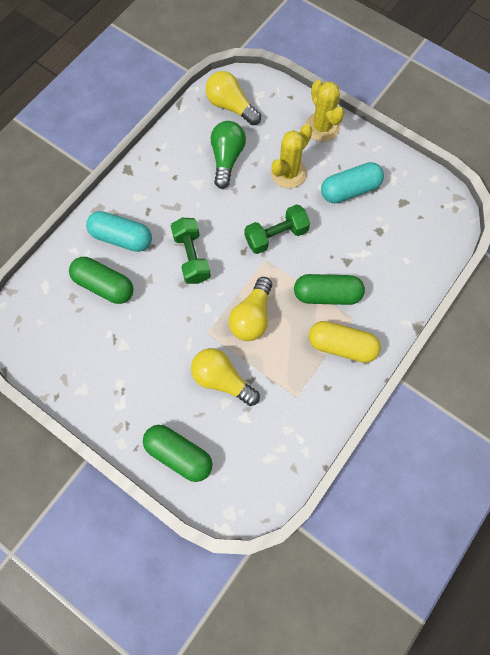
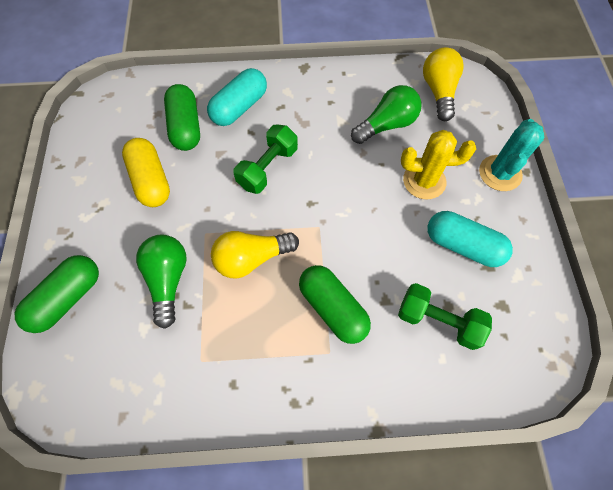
camera: 50 degrees right, 5 degrees down
turquoise capsule [86,211,152,252] -> turquoise capsule turned 60 degrees clockwise [207,68,267,126]
green capsule [143,425,213,482] -> green capsule turned 45 degrees clockwise [15,255,99,333]
yellow light bulb [191,348,260,406] -> green light bulb [136,235,187,329]
green dumbbell [245,204,310,254] -> green dumbbell moved to [398,283,492,350]
yellow cactus [305,80,344,142] -> turquoise cactus [479,119,545,191]
yellow capsule [309,321,381,363] -> yellow capsule moved to [122,138,170,207]

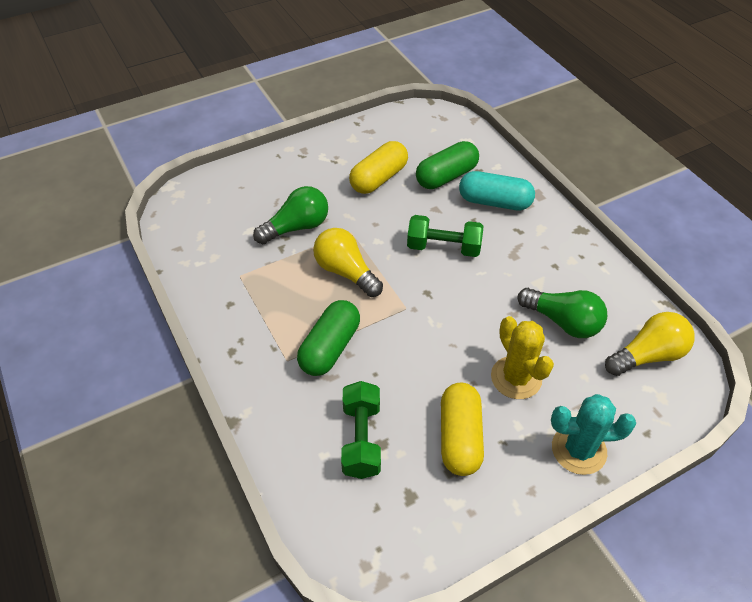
camera: 65 degrees right, 15 degrees down
green capsule [15,255,99,333] -> none
turquoise capsule [427,211,513,267] -> yellow capsule [441,383,484,476]

